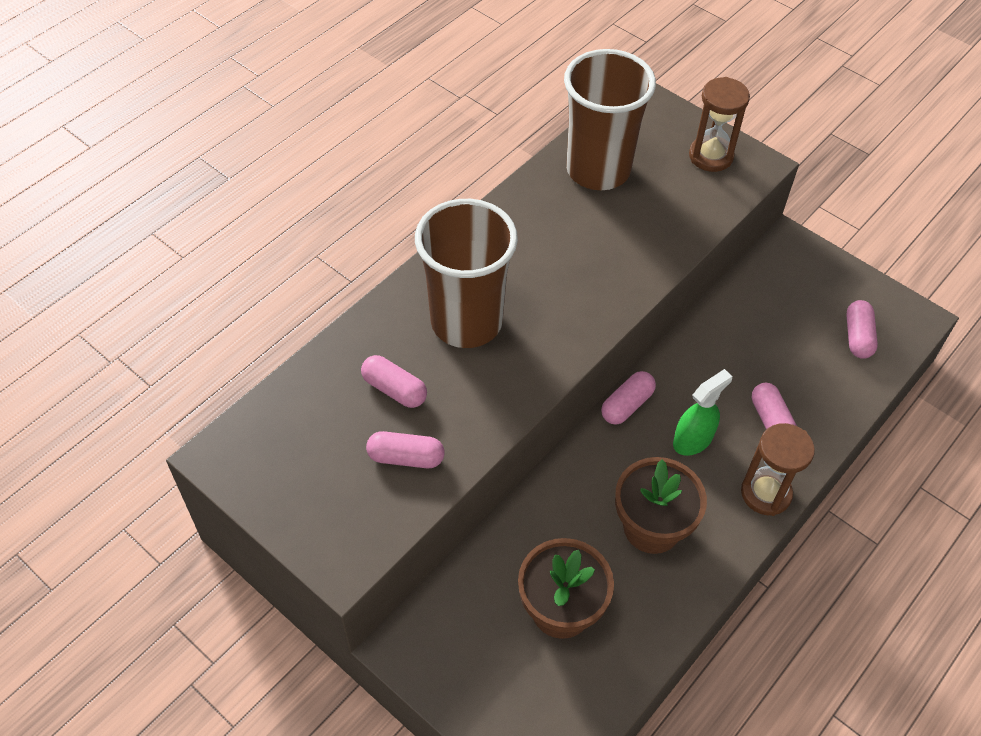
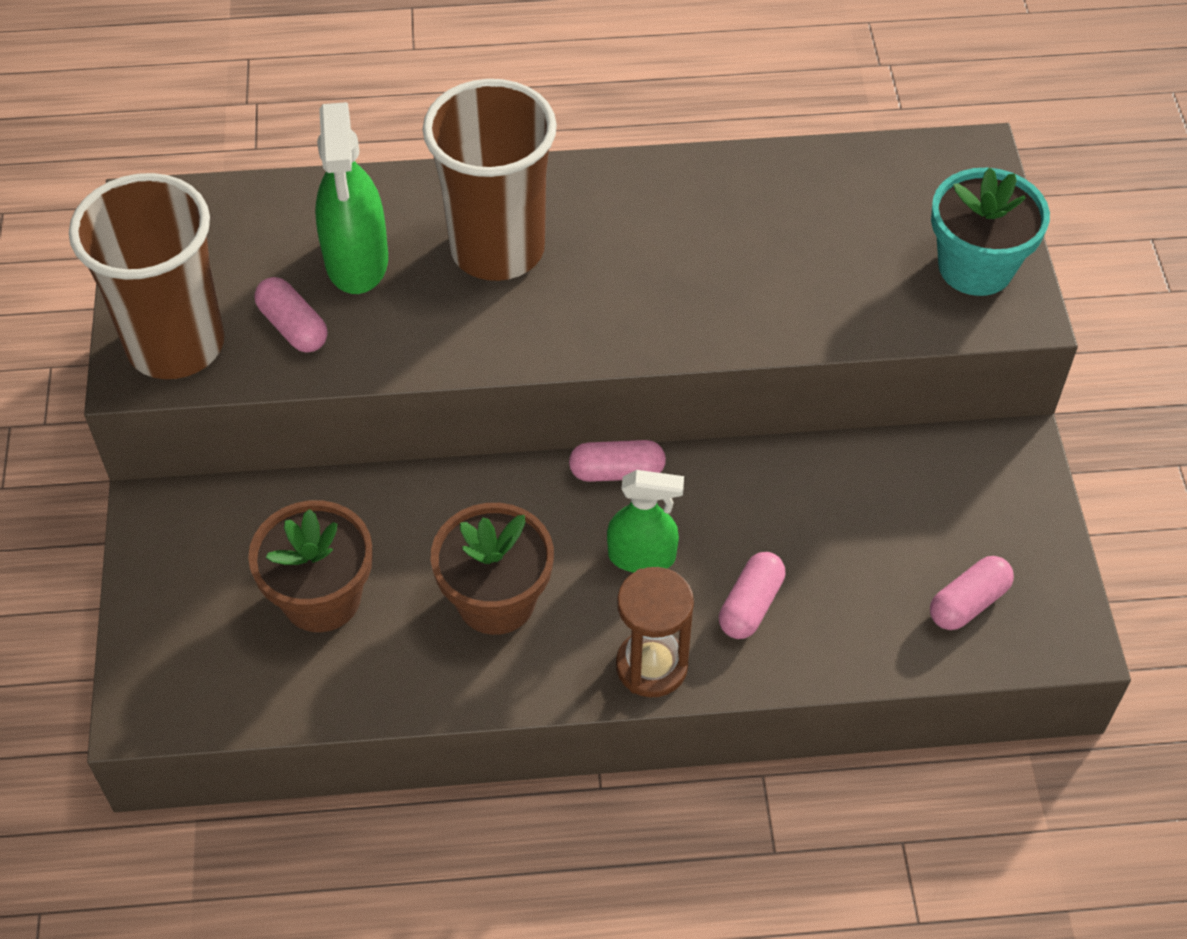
camera: 45 degrees right, 0 degrees up
pink capsule [361,355,427,408] -> green spray bottle [315,102,388,294]
brown cup [564,49,656,190] -> brown cup moved to [69,173,224,379]
brown hourglass [689,77,750,172] -> turquoise flower pot [931,167,1050,296]

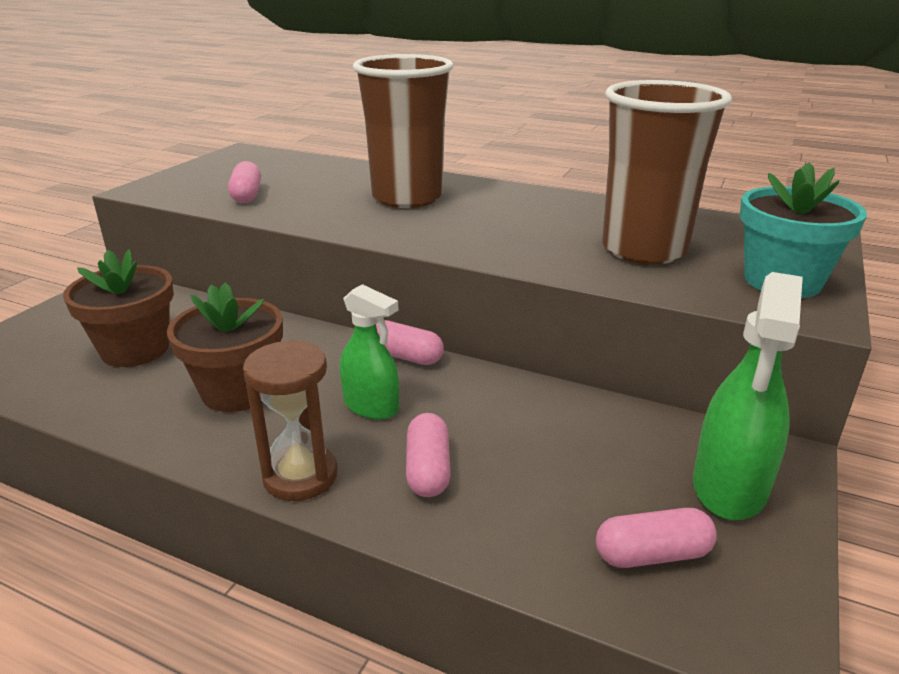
camera: 30 degrees right, 25 degrees down
brown cup [69,173,224,379] -> brown cup moved to [602,80,732,265]
green spray bottle [315,102,388,294] -> green spray bottle moved to [693,272,803,520]
pink capsule [719,552,786,639] -> pink capsule turned 60 degrees counterclockwise [406,413,451,497]

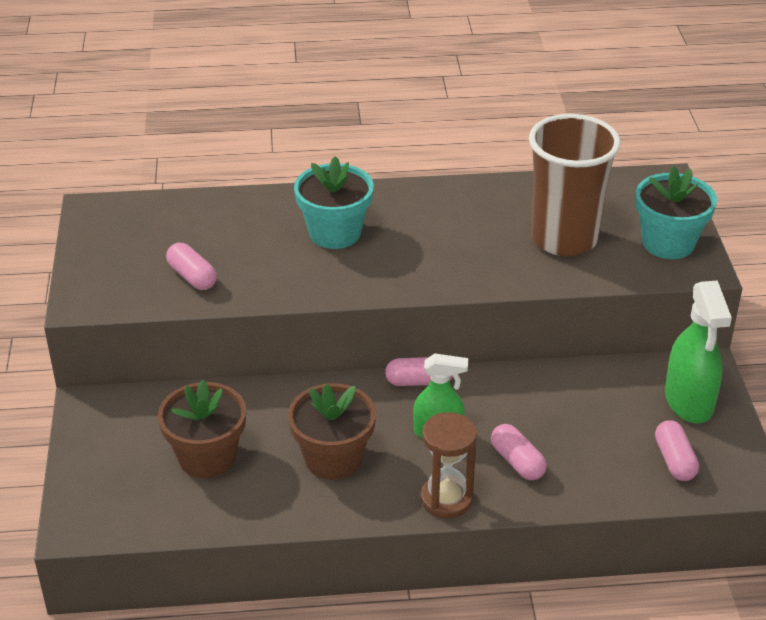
camera: 30 degrees left, 10 degrees up
brown cup [353,54,454,208] -> turquoise flower pot [294,156,374,249]
pink capsule [596,508,717,568] -> pink capsule turned 60 degrees counterclockwise [655,420,699,481]

